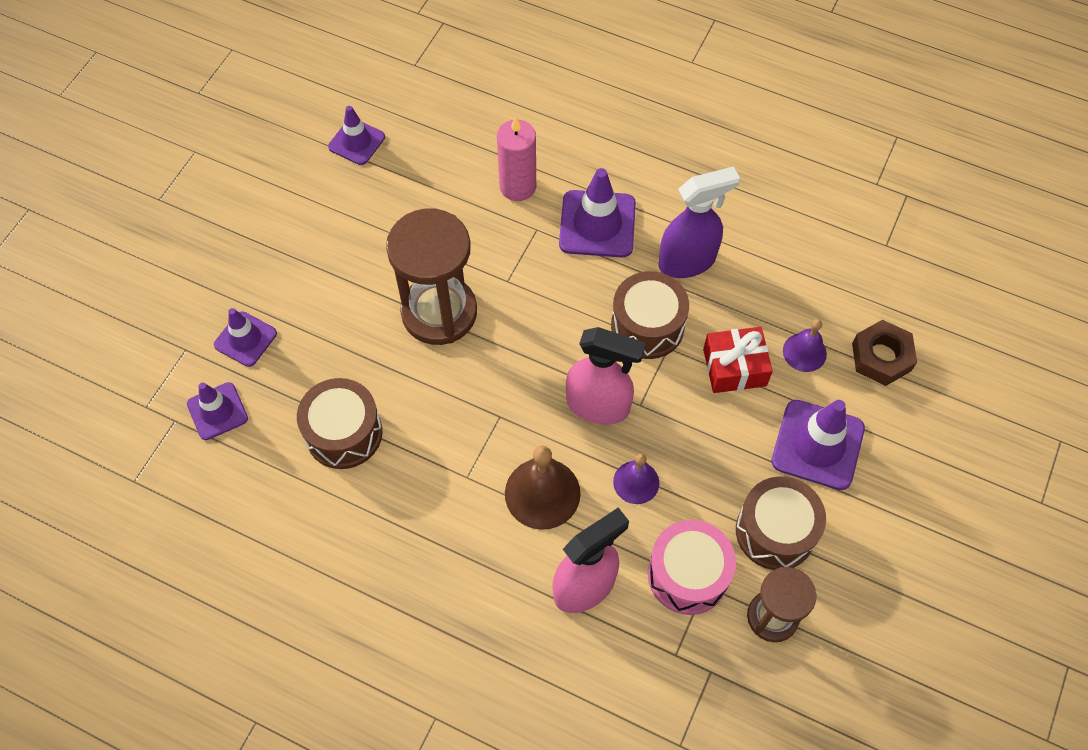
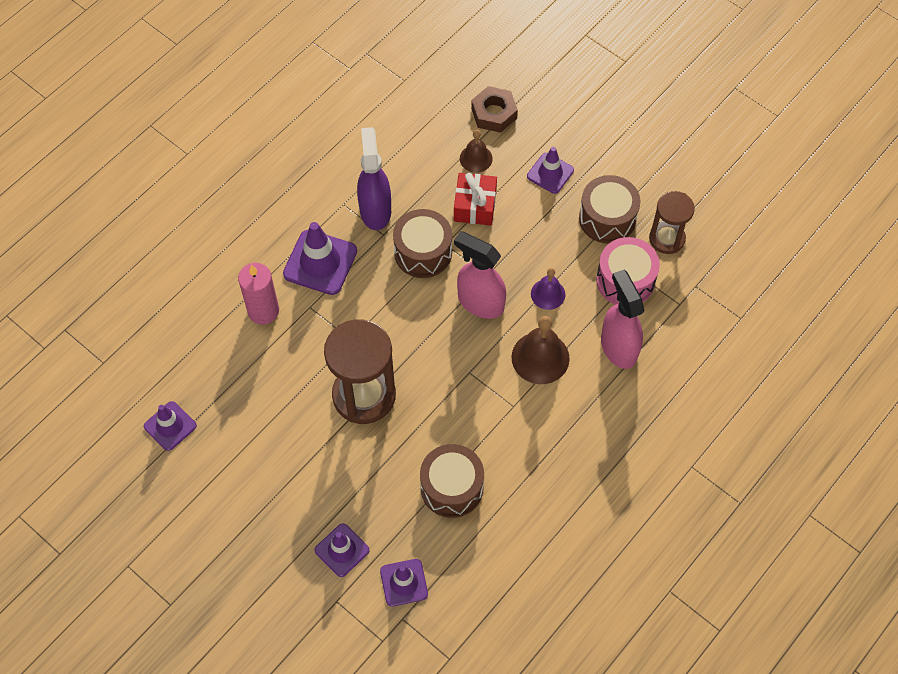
camera: 75 degrees left, 0 degrees up
pink spray bottle [566,327,646,425] -> pink spray bottle turned 90 degrees counterclockwise [454,231,506,319]
purple traffic cone [771,400,865,490] -> purple traffic cone [527,147,574,194], size x0.63
purple bell [783,319,827,372] -> brown bell [460,130,493,173]

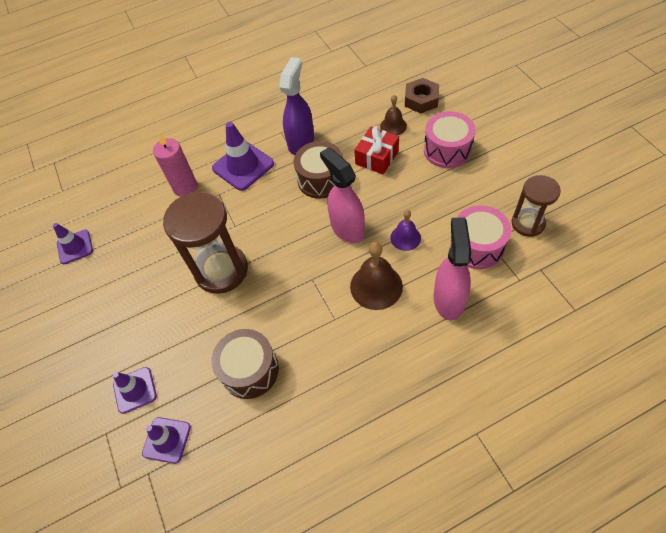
camera: 30 degrees right, 5 degrees down
purple traffic cone [527,147,574,194] -> pink drum [424,111,476,168]
brown drum [579,175,640,244] -> none

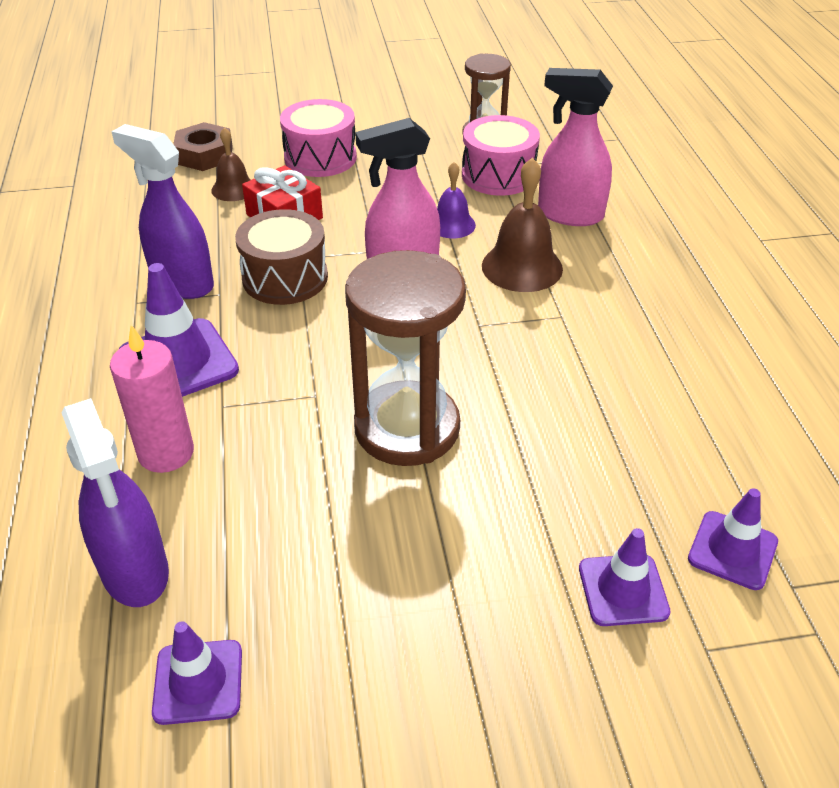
camera: 80 degrees left, 15 degrees down
brown drum [211,329,279,399] -> none
none -> purple spray bottle [62,398,169,607]

